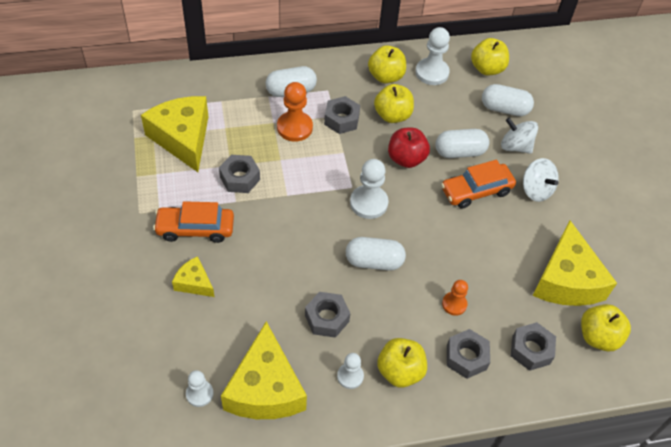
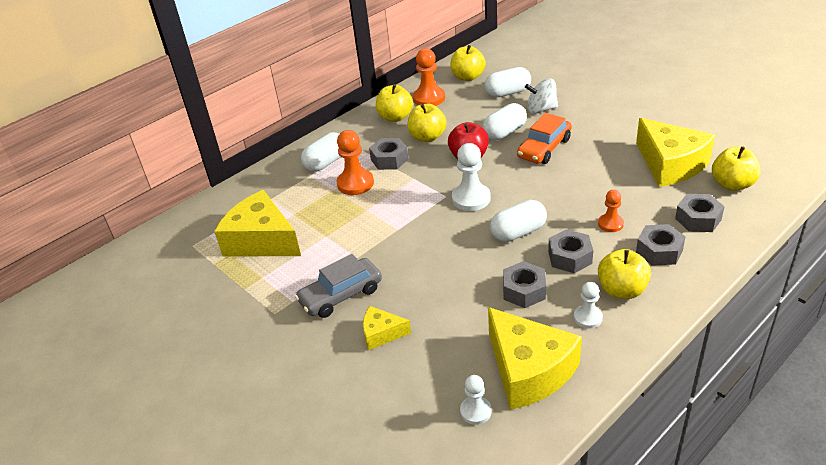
camera: 25 degrees left, 15 degrees down
orange car [153,201,234,243] -> grey car [295,254,382,318]
grey nut [219,155,260,193] -> grey nut moved to [548,229,593,273]
white pawn [415,27,450,85] -> orange pawn [413,48,445,106]
white spinning top [523,158,559,202] -> none

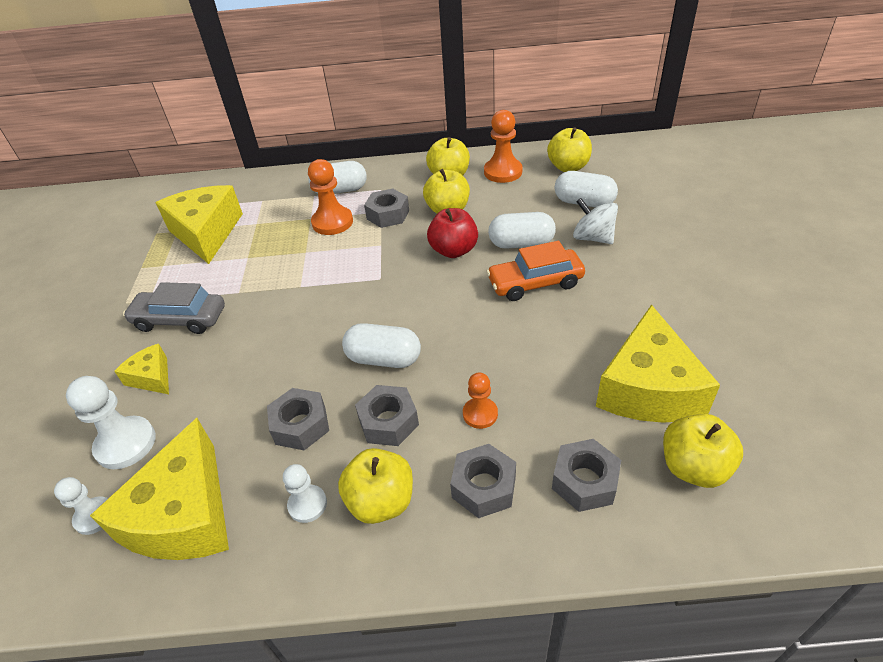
camera: 40 degrees right, 5 degrees up
white pawn [452,143,491,211] -> white pawn moved to [66,376,156,469]

